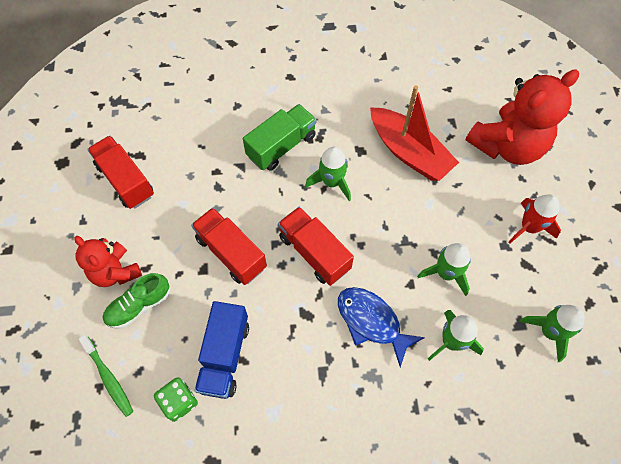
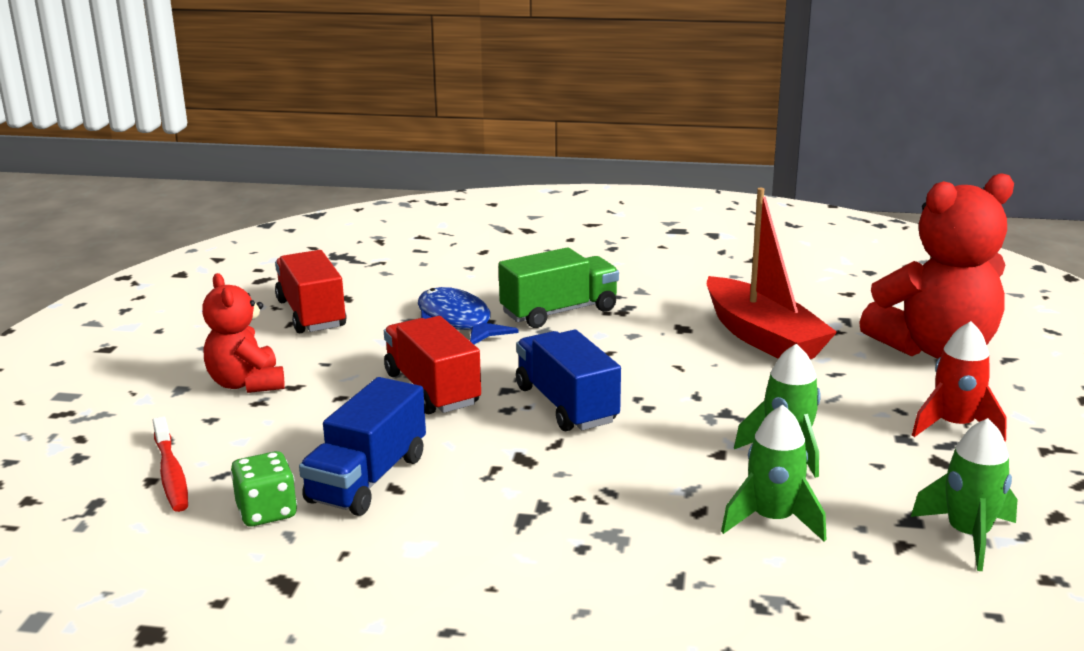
camera: 15 degrees right, 40 degrees down
green toothbrush [78,335,134,417] -> red toothbrush [152,416,188,512]
green shoe [103,273,170,329] -> none
red truck [278,207,354,286] -> blue truck [516,330,621,431]
green rocket [305,147,351,201] -> none
blue fish [338,287,425,367] -> blue fish moved to [418,287,518,345]

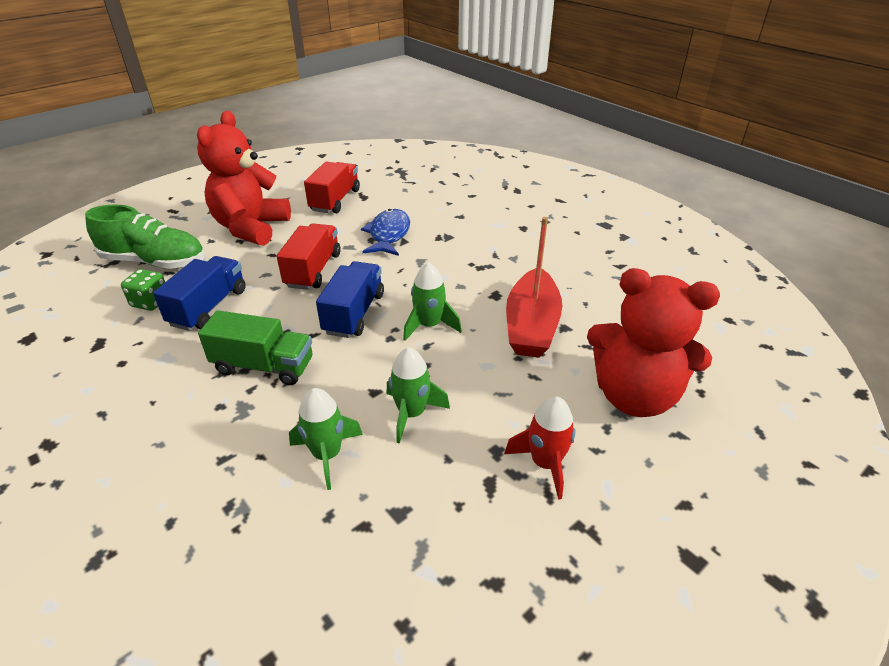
camera: 40 degrees right, 15 degrees up
red toothbrush [152,416,188,512] -> green shoe [85,204,205,269]
red teddy bear [202,273,285,393] -> red teddy bear [197,111,291,246], size x1.69
blue truck [299,377,426,516] -> blue truck turned 135 degrees clockwise [153,256,246,331]
green truck [499,247,619,328] -> green truck moved to [198,311,312,385]
green rocket [911,418,1018,571] -> green rocket moved to [403,262,462,341]

